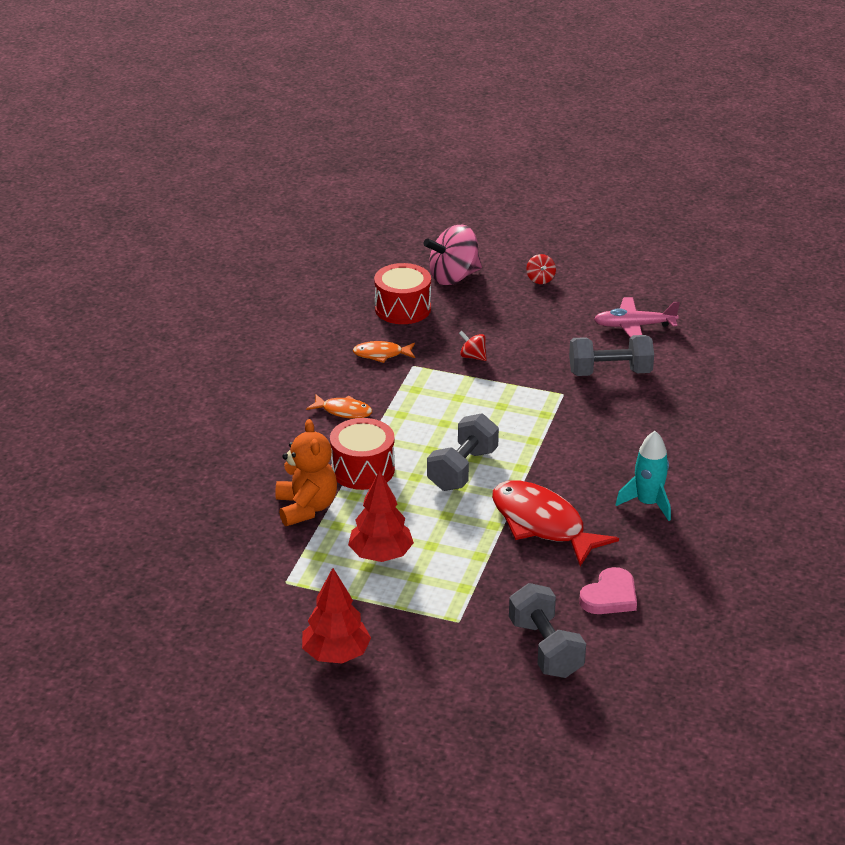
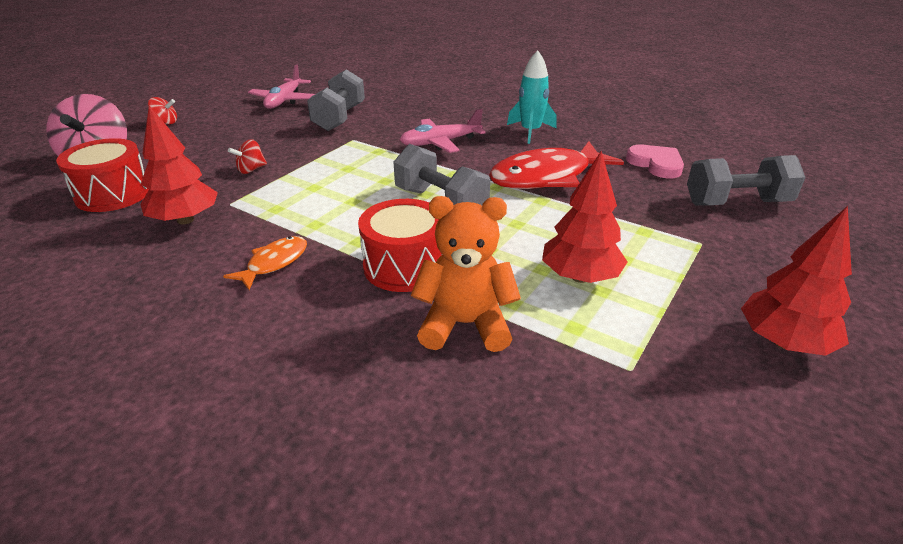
camera: 75 degrees left, 0 degrees up
orange fish [353,341,415,363] -> red tree [141,105,218,224]
none -> pink plane [400,109,486,153]

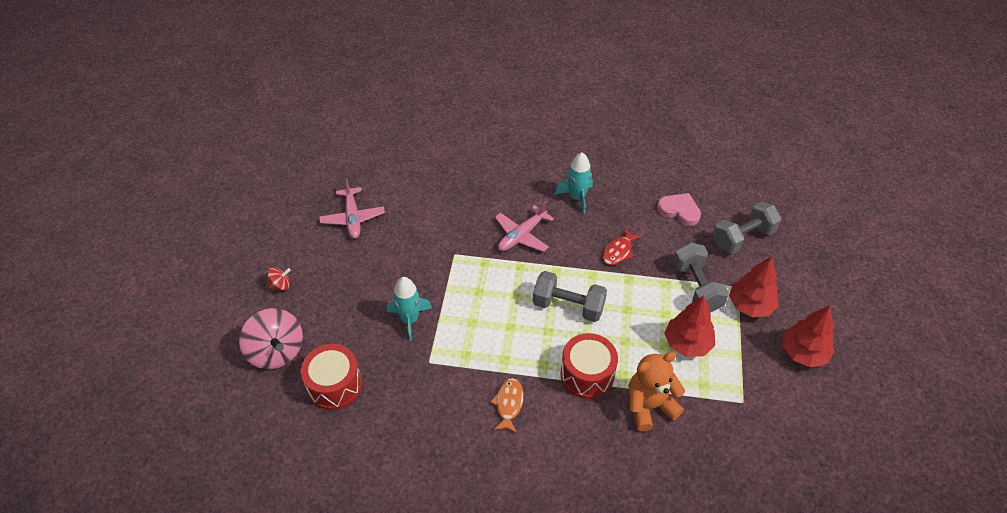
camera: 25 degrees left, 15 degrees up
red tree [141,105,218,224] -> red tree moved to [729,256,779,317]
red spinning top [228,139,267,174] -> turquoise rocket [387,277,432,342]
grey dumbbell [307,69,365,131] -> grey dumbbell moved to [673,242,729,312]
red fish [489,141,624,189] -> red fish [602,228,642,265], size x0.51

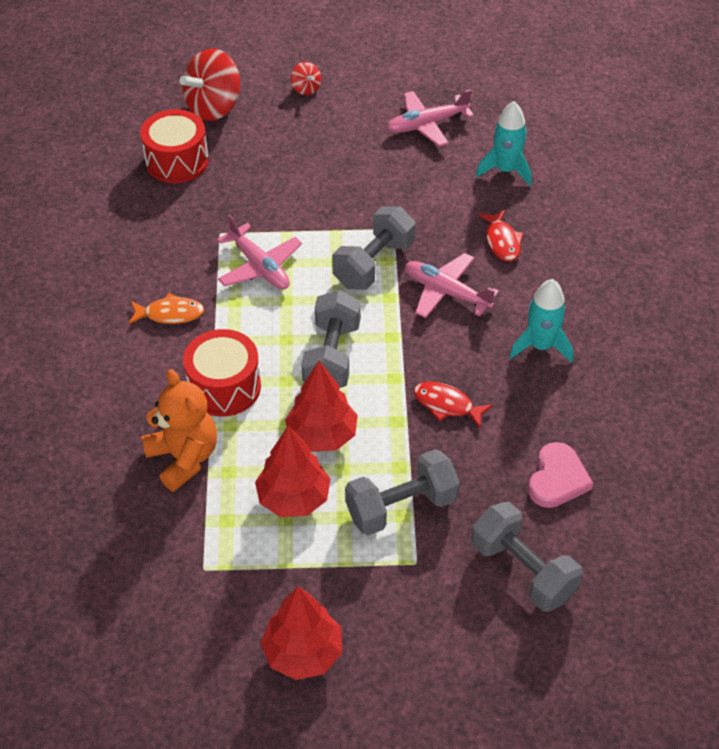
camera: 80 degrees right, 0 degrees up
pink spinning top [239,308,303,369] -> red spinning top [179,48,240,121]
turquoise rocket [387,277,432,342] -> turquoise rocket moved to [476,101,531,186]
red tree [729,256,779,317] -> red tree moved to [285,361,358,452]
none -> pink plane [217,215,302,290]
none -> grey dumbbell [332,206,416,290]
none -> red fish [478,210,524,262]

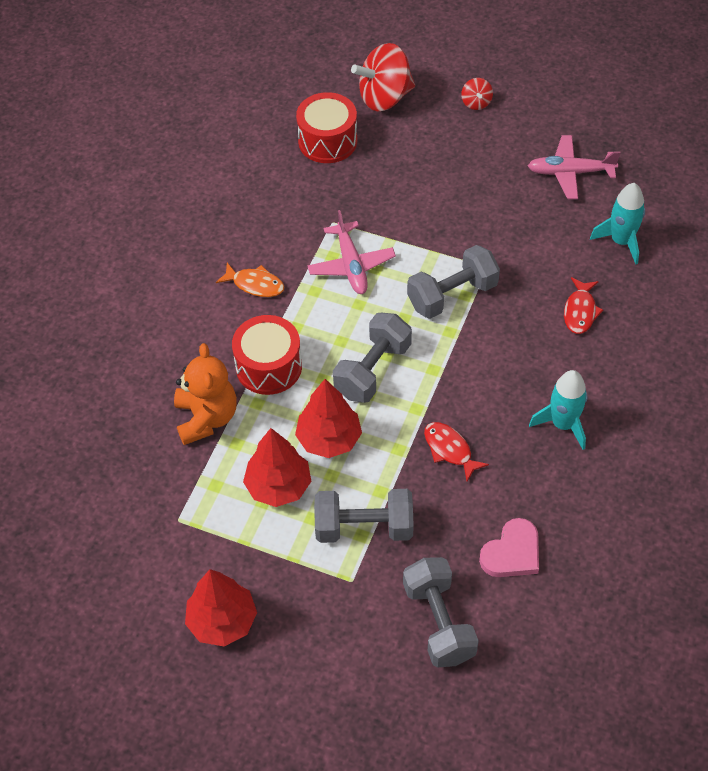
camera: 25 degrees right, 5 degrees up
pink plane [405,253,499,318] -> none

